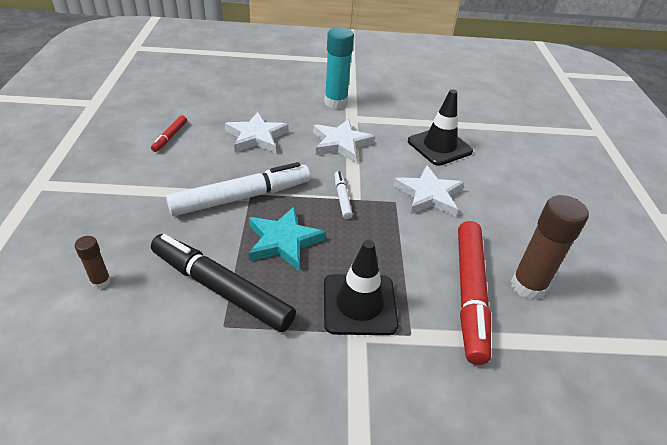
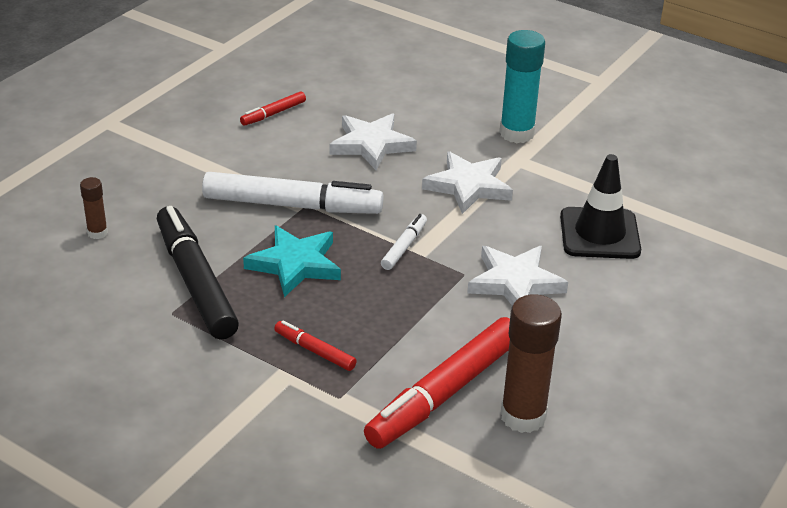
camera: 35 degrees right, 5 degrees down
black traffic cone [324,240,398,335] -> red marker [274,321,357,371]

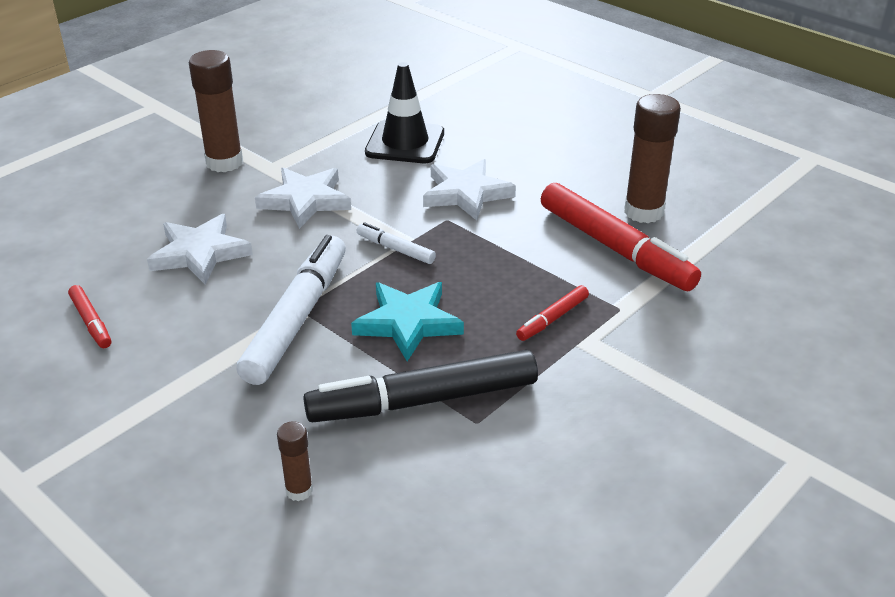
camera: 80 degrees left, 0 degrees up
turquoise glue stick [499,30,545,143] -> brown glue stick [189,50,243,172]

